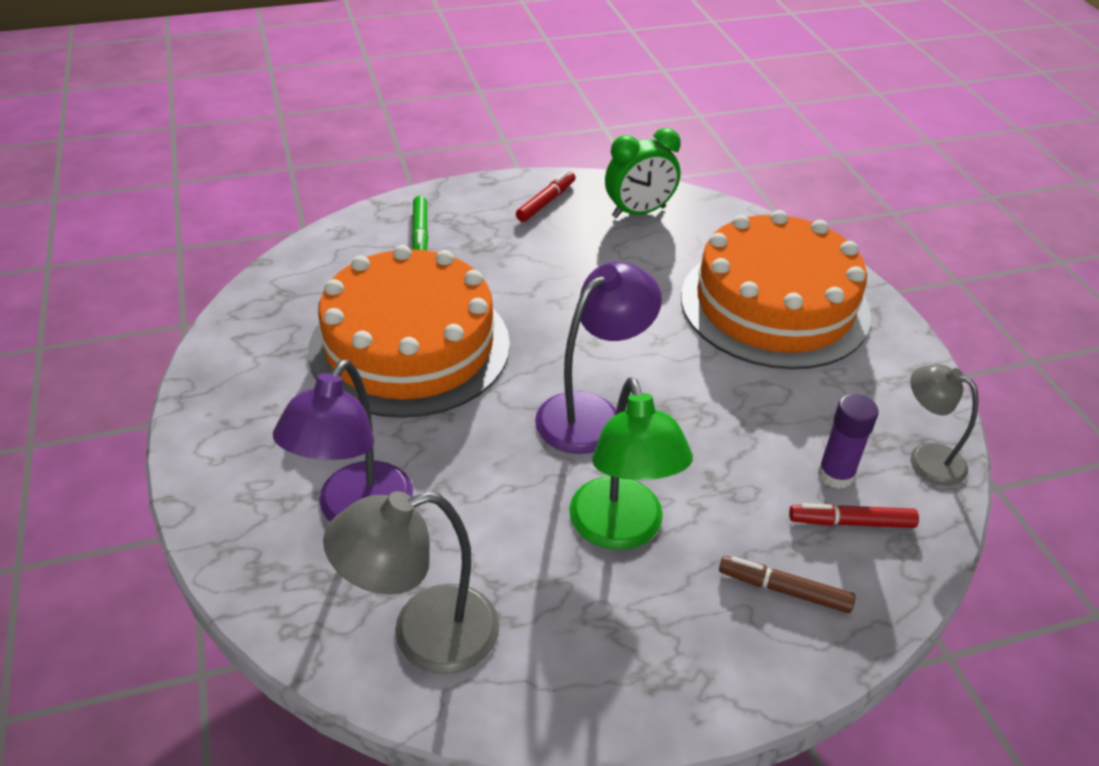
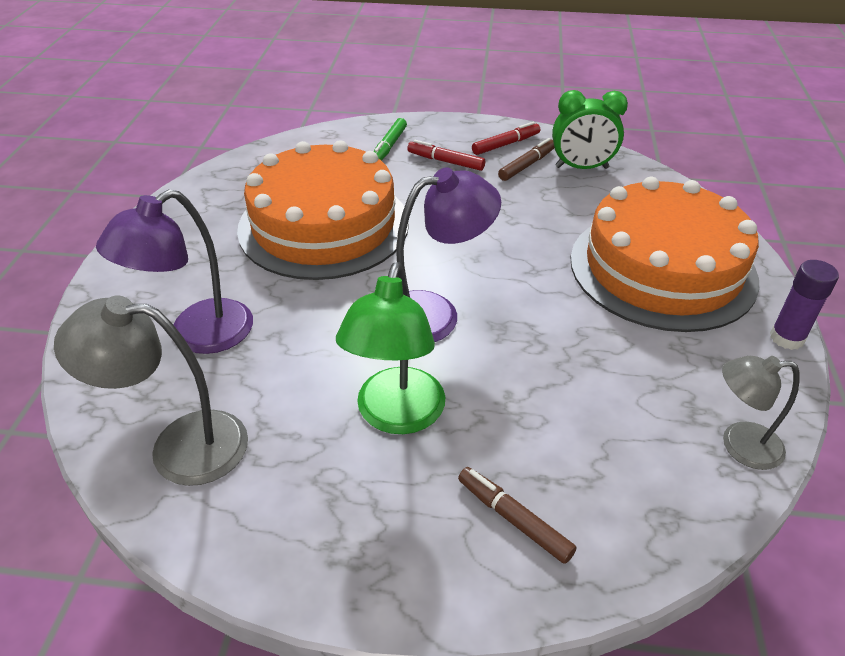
camera: 25 degrees right, 0 degrees up
red marker [789,503,919,528] -> red marker moved to [407,140,485,171]
purple glue stick [818,394,879,489] -> purple glue stick moved to [770,260,839,350]
grey lamp [910,364,978,486] -> grey lamp turned 60 degrees counterclockwise [722,356,800,470]
none -> brown marker [498,138,554,181]

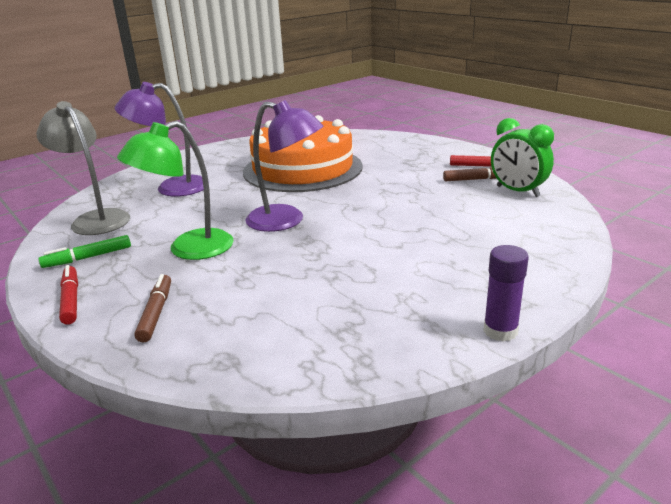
camera: 45 degrees right, 15 degrees down
green marker [374,118,407,161] -> green marker moved to [38,235,131,268]
red marker [407,140,485,171] -> red marker moved to [59,265,78,325]
orange cake [571,177,759,332] -> none
grey lamp [722,356,800,470] -> none

